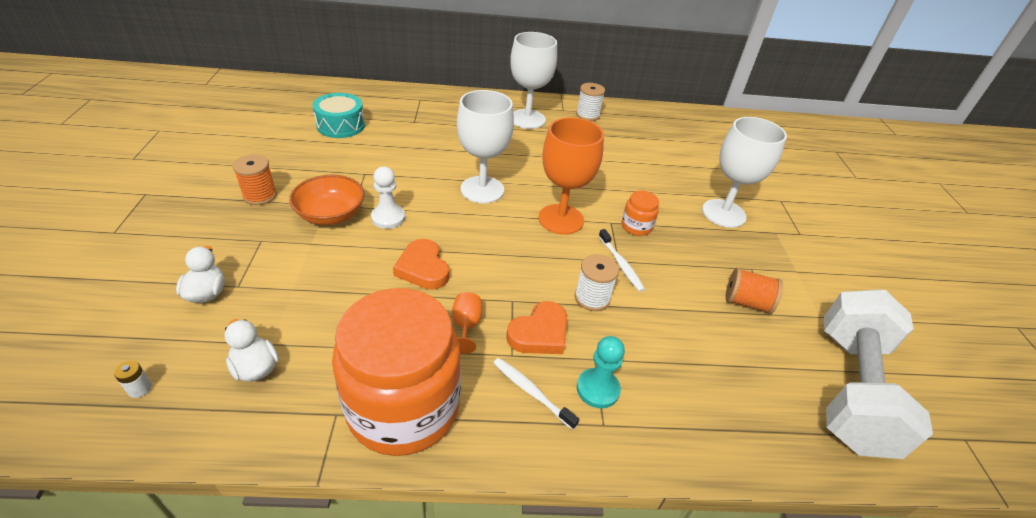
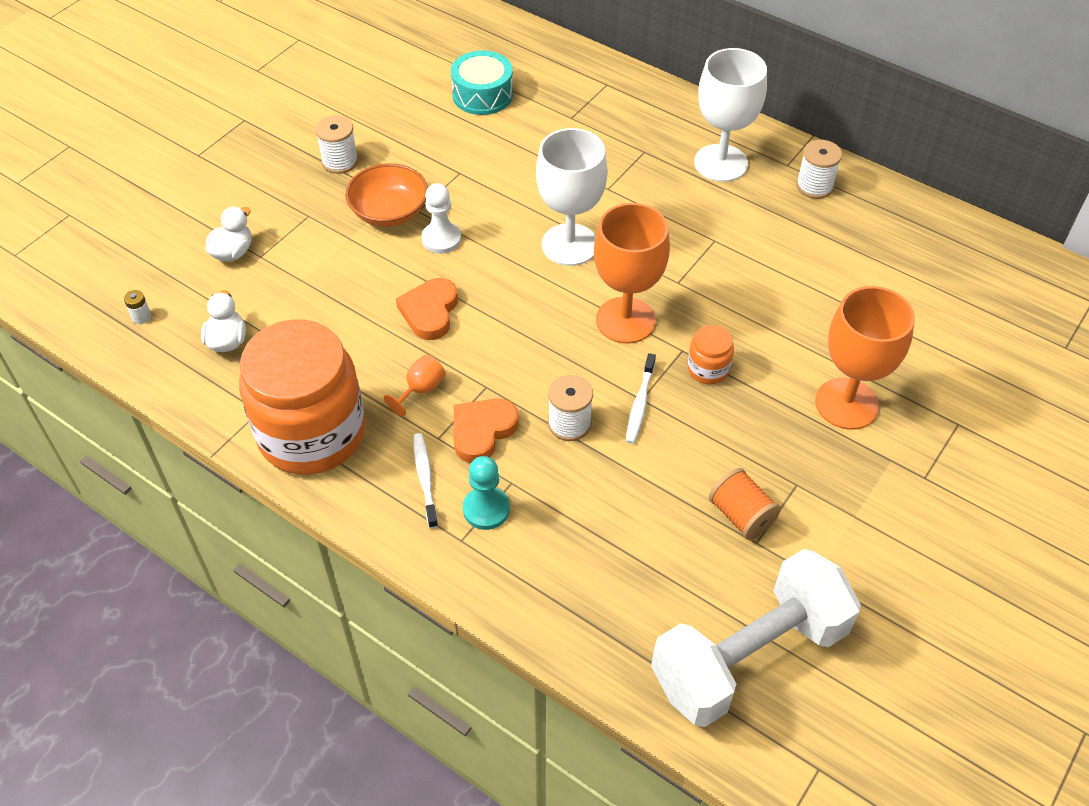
camera: 40 degrees right, 10 degrees up
orange spool [232,154,277,205] -> white spool [315,115,358,174]
orange heart [506,301,567,354] -> orange heart turned 135 degrees clockwise [454,398,519,463]
white goblet [702,117,787,228] -> orange goblet [815,286,915,430]

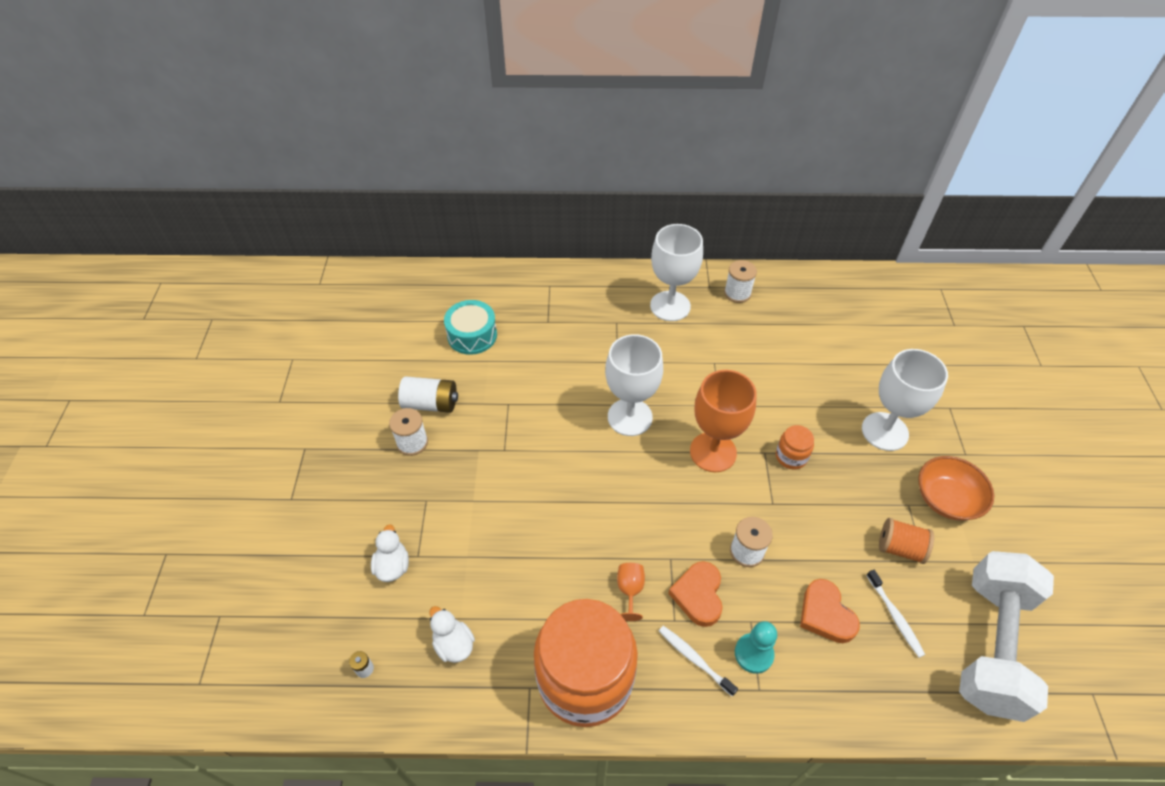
camera: 35 degrees left, 0 degrees up
orange bowl [345,163,428,227] -> orange bowl moved to [918,456,994,521]
orange heart [396,278,458,340] -> orange heart moved to [800,579,860,643]
white pawn [422,183,461,254] -> none
white toothbrush [626,353,656,444] -> white toothbrush moved to [866,570,925,658]
orange goblet [815,286,915,430] -> white goblet [862,349,948,451]
none -> white battery [398,376,458,413]

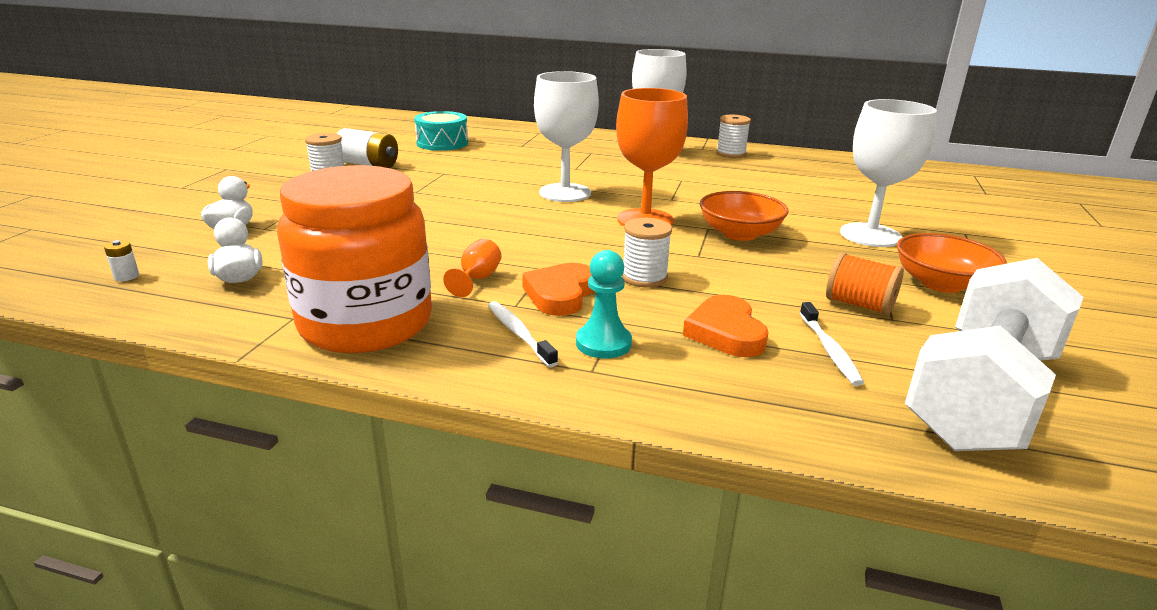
camera: 15 degrees right, 25 degrees down
orange jar [776,425,814,470] -> orange bowl [700,191,789,241]

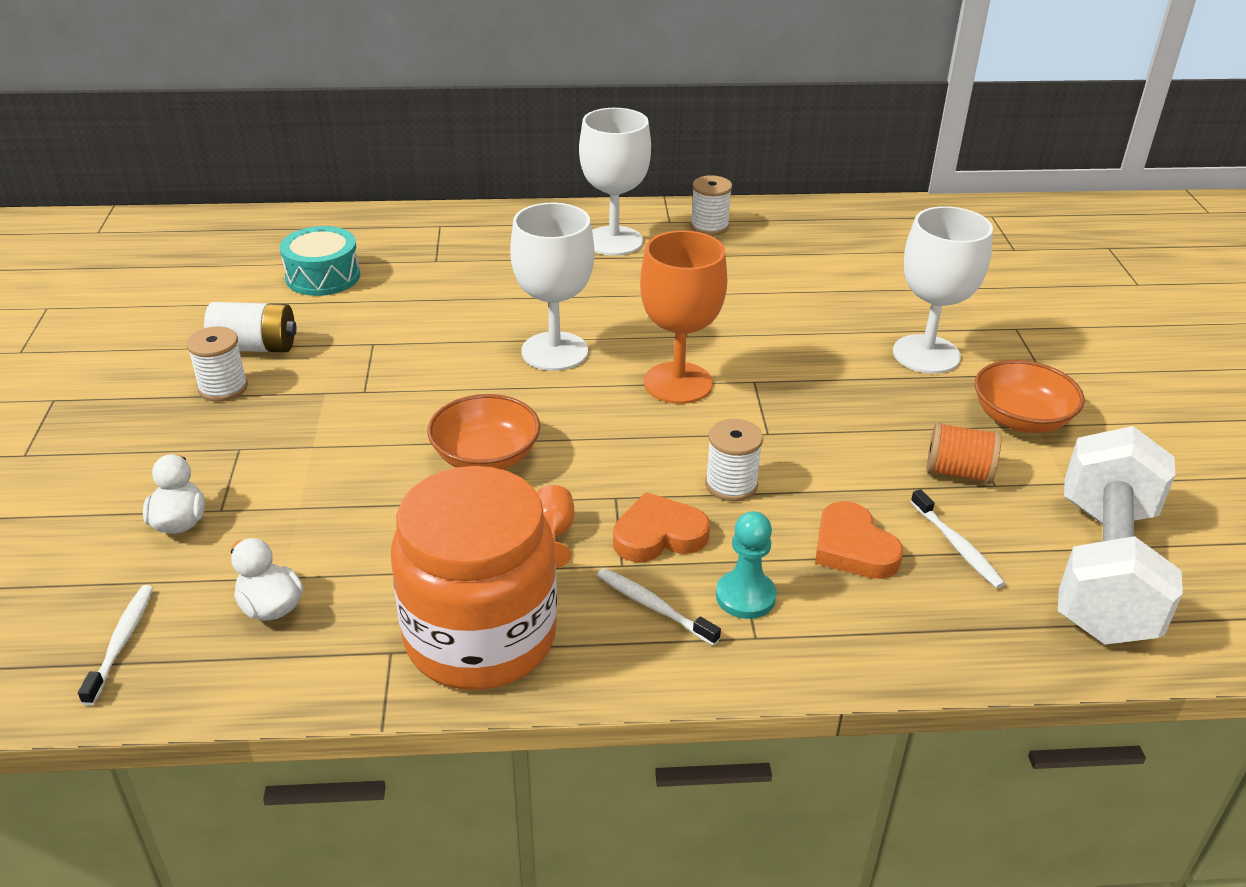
camera: 20 degrees left, 10 degrees up
white battery [104,240,139,281] -> white toothbrush [78,585,153,706]
orange heart [522,263,593,316] -> orange heart turned 75 degrees clockwise [613,492,710,562]
orange bowl [700,191,789,241] -> orange bowl moved to [427,394,540,470]

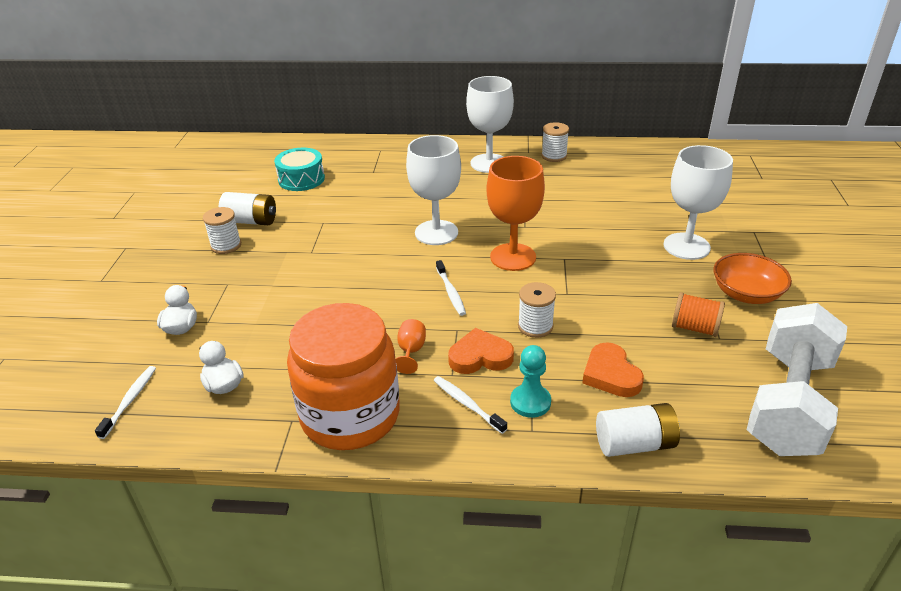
camera: 10 degrees right, 0 degrees up
orange bowl [427,394,540,470] -> none
white toothbrush [911,489,1005,588] -> white toothbrush moved to [436,260,466,316]
none -> white battery [596,403,680,457]

